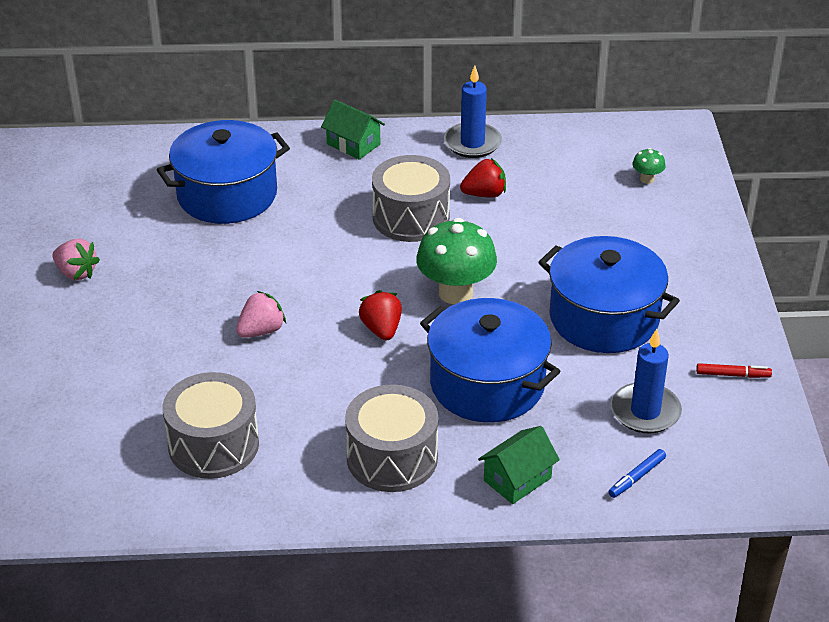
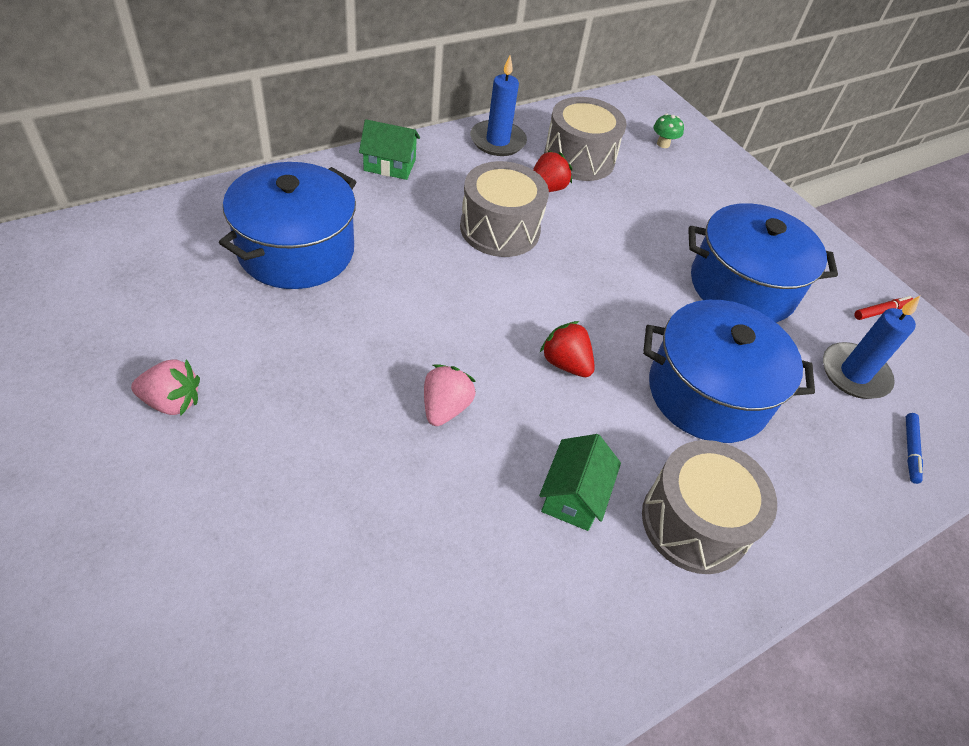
camera: 35 degrees left, 10 degrees up
grey drum [163,372,259,479] -> grey drum moved to [544,97,627,181]
green mushroom [416,218,497,304] -> none
green house [478,426,560,504] -> green house moved to [539,434,621,531]

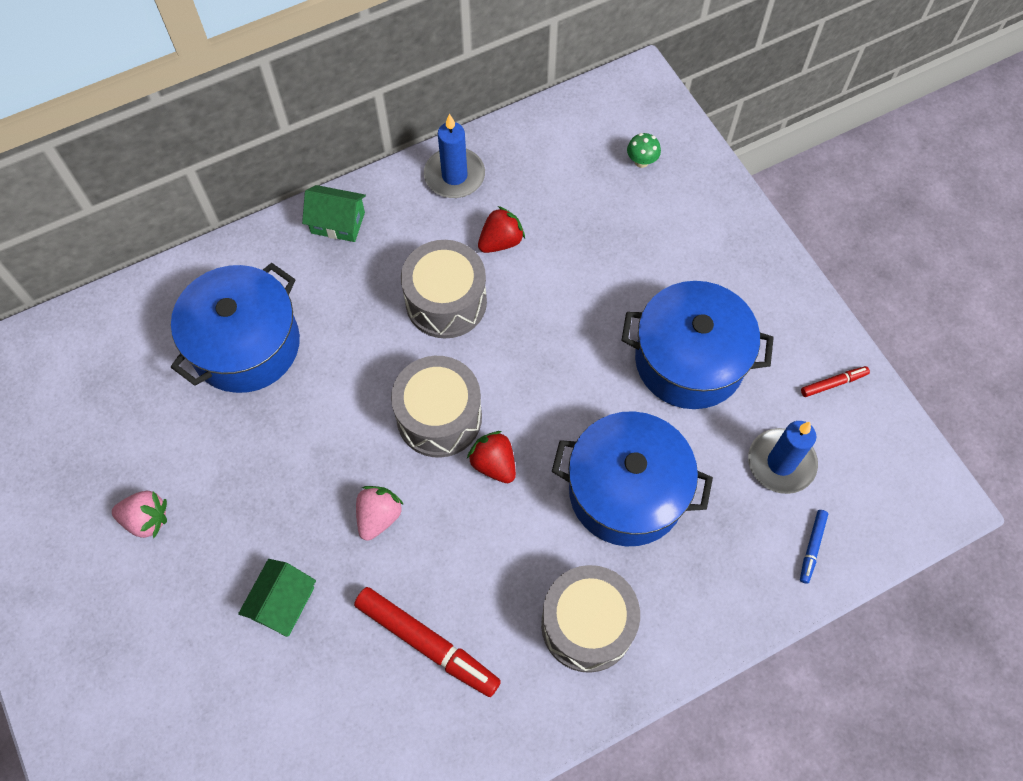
camera: 10 degrees right, 15 degrees up
green house [539,434,621,531] -> green house moved to [238,559,316,637]
grey drum [544,97,627,181] -> grey drum moved to [391,356,482,458]
none -> red marker [354,587,501,697]

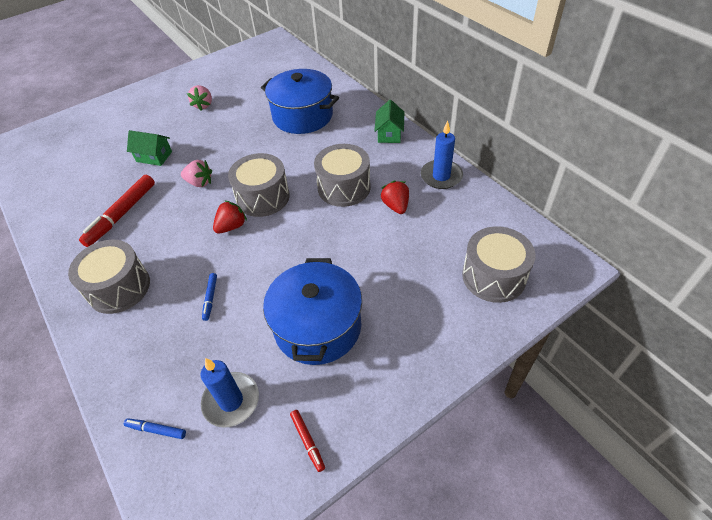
camera: 85 degrees right, 15 degrees down
red strawberry [478,206,525,253] -> red strawberry turned 150 degrees counterclockwise [380,181,409,214]
blue pot [552,411,713,546] -> blue marker [202,273,217,321]
green mushroom [627,133,661,168] -> grey drum [462,226,536,303]

